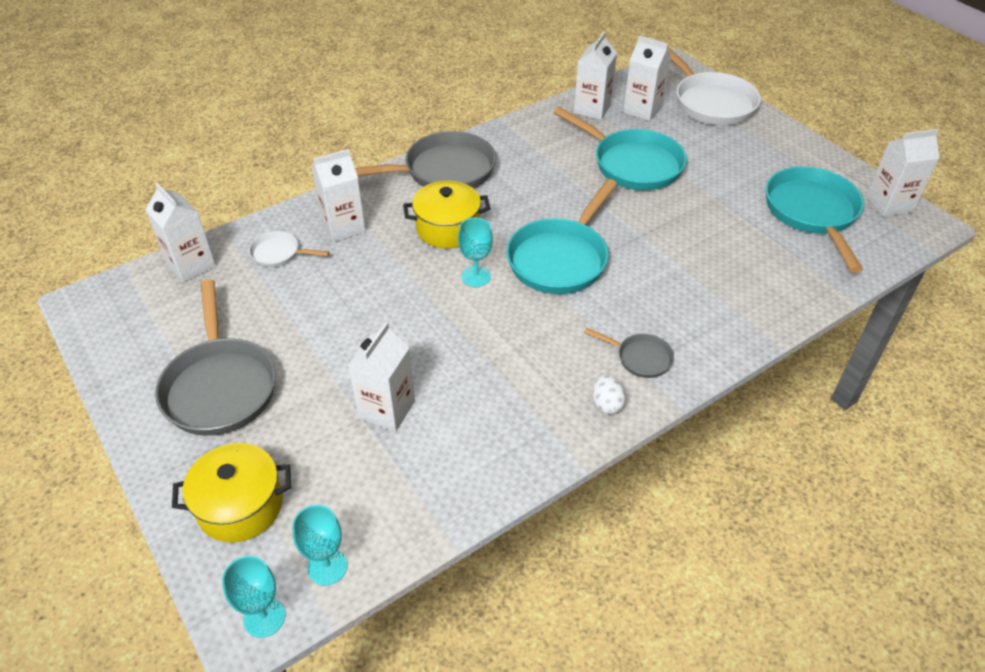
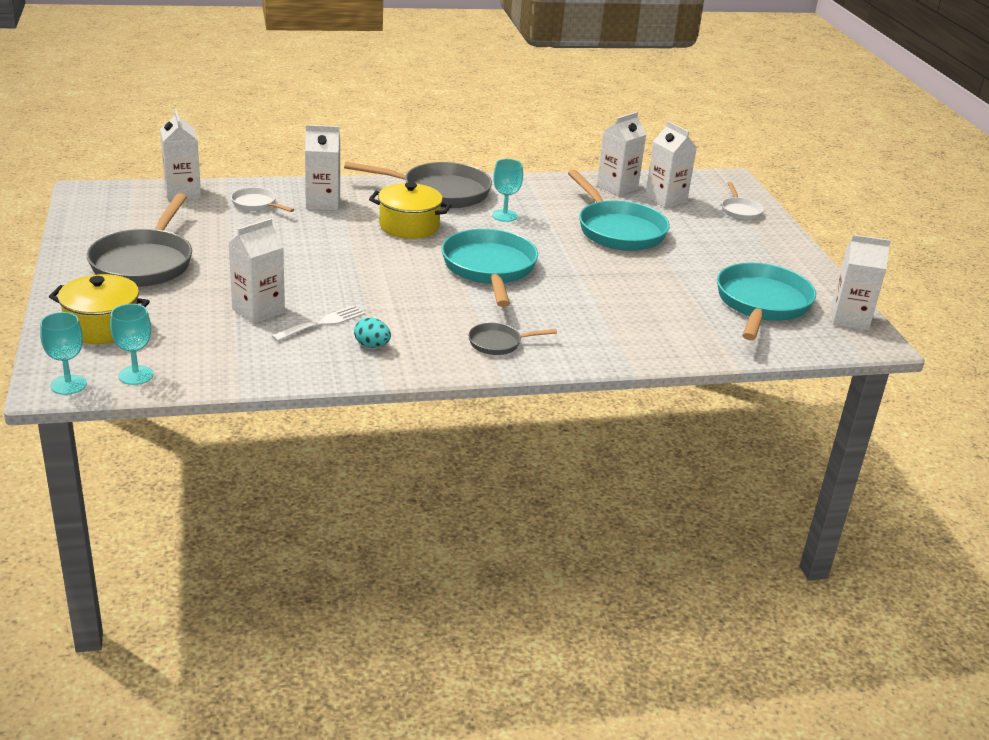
camera: 20 degrees right, 15 degrees down
turquoise goblet [458,217,493,287] -> turquoise goblet moved to [492,159,523,222]
turquoise pan [506,179,617,294] -> turquoise pan turned 120 degrees clockwise [441,229,538,307]
grey pan [584,328,674,378] -> grey pan turned 120 degrees clockwise [468,323,557,355]
white egg [592,374,626,414] -> none
white pan [667,47,761,125] -> white pan [722,182,764,220], size x0.49
none -> white fork [272,305,365,342]
none -> turquoise egg [354,318,391,348]

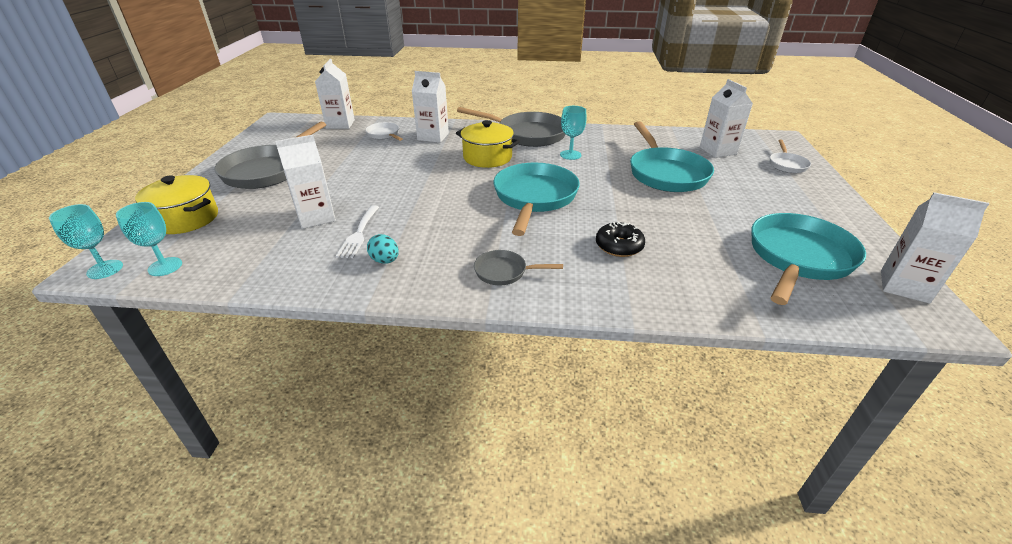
camera: 20 degrees right, 5 degrees up
white fork [272,305,365,342] -> white fork turned 120 degrees clockwise [336,205,379,258]
white carton [597,112,646,196] -> none
none -> black donut [596,221,645,257]

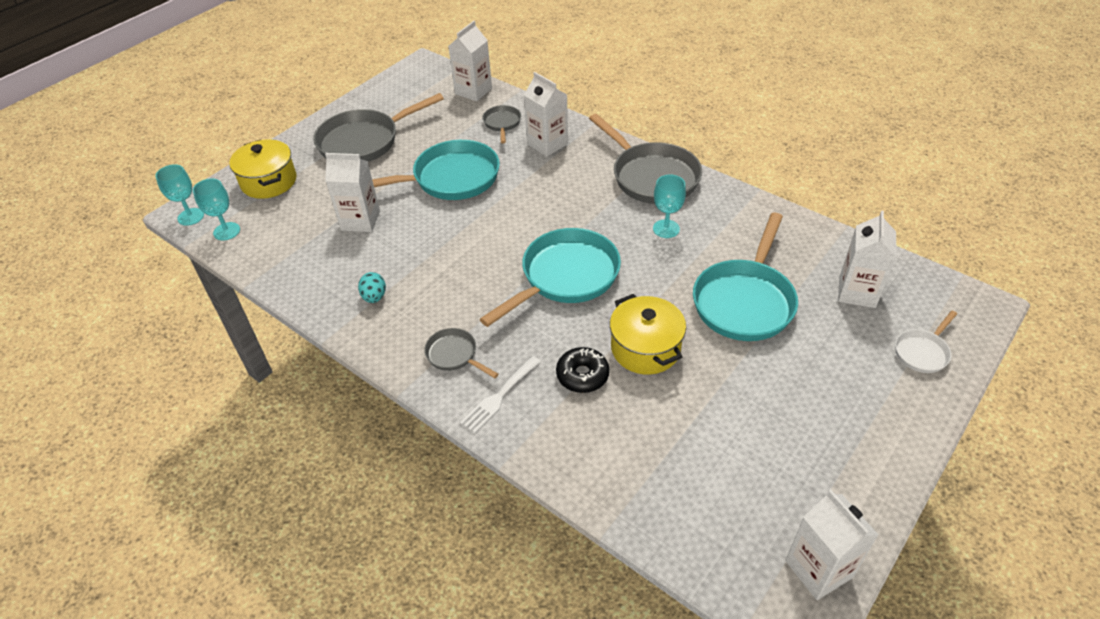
camera: 35 degrees right, 10 degrees up
white fork [336,205,379,258] -> white fork moved to [460,356,541,433]
white pan [365,122,403,141] -> grey pan [482,105,521,143]
yellow pot [456,120,520,168] -> yellow pot moved to [610,294,686,375]
turquoise pan [751,213,866,305] -> turquoise pan moved to [372,140,500,200]

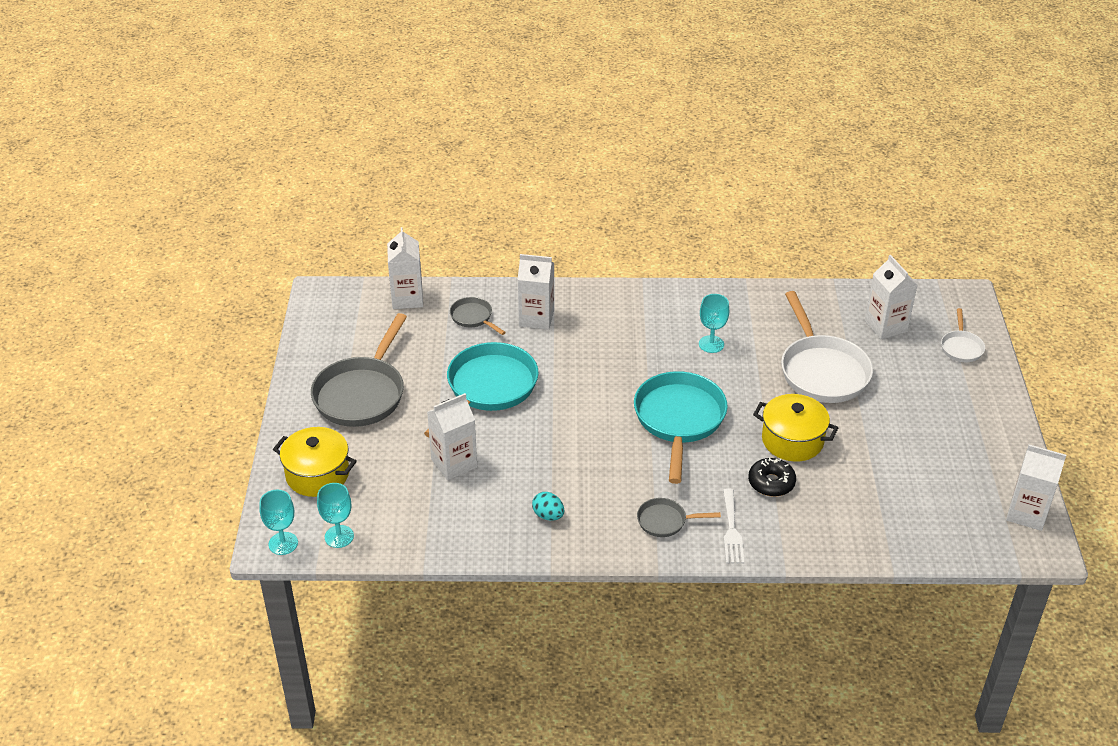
camera: 40 degrees left, 5 degrees down
grey pan [589,114,702,204] -> none
turquoise pan [693,212,798,341] -> white pan [781,291,873,403]

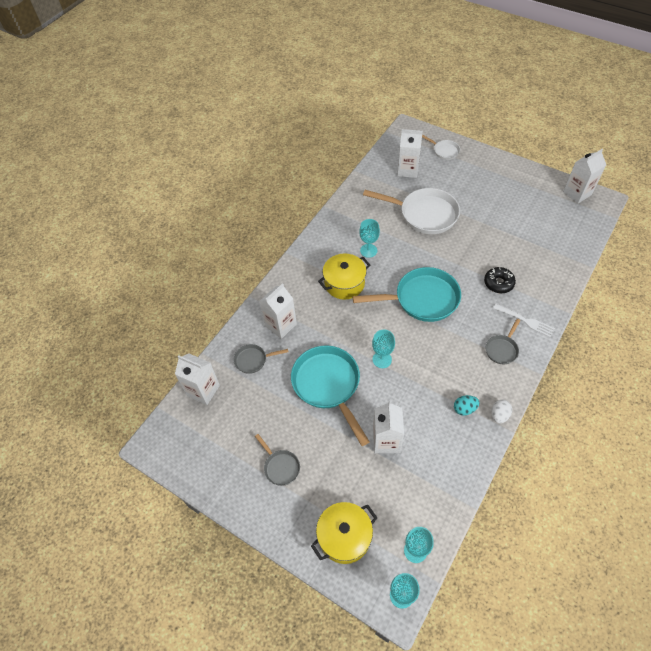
camera: 55 degrees left, 15 degrees up
grey pan [311,313,407,427] -> grey pan [255,434,300,486], size x0.49
turquoise pan [634,371,728,484] -> turquoise pan turned 135 degrees clockwise [353,267,461,322]
yellow pot [753,394,839,462] -> yellow pot moved to [318,253,370,300]
none -> turquoise goblet [372,329,395,368]
none -> white egg [491,400,512,424]

